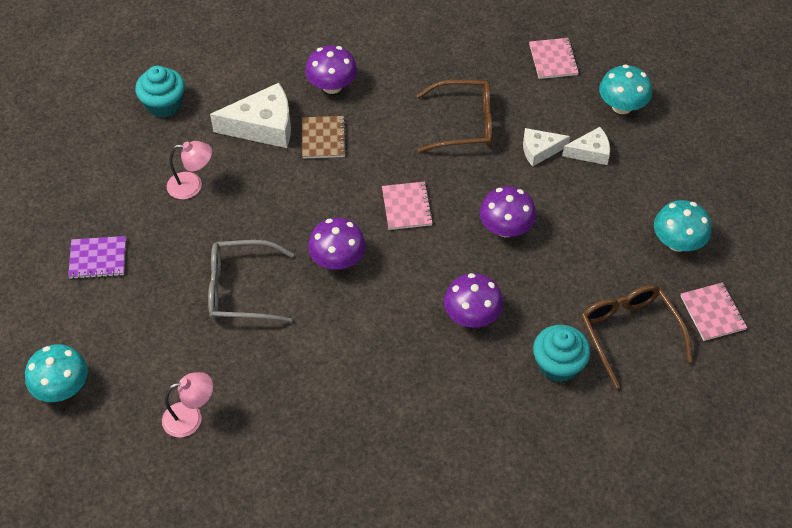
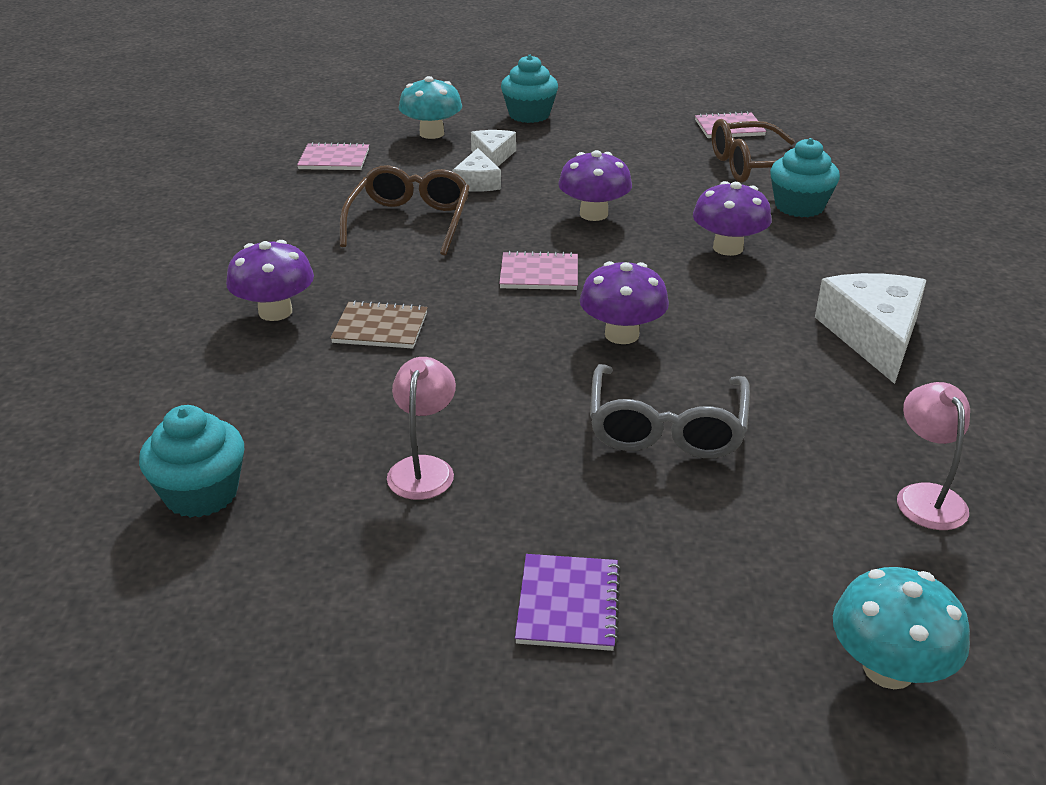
camera: 80 degrees left, 20 degrees down
white cheese [210,83,291,148] -> white cheese moved to [815,273,926,384]
turquoise mushroom [654,200,711,252] -> none
none -> turquoise cupcake [501,55,558,123]

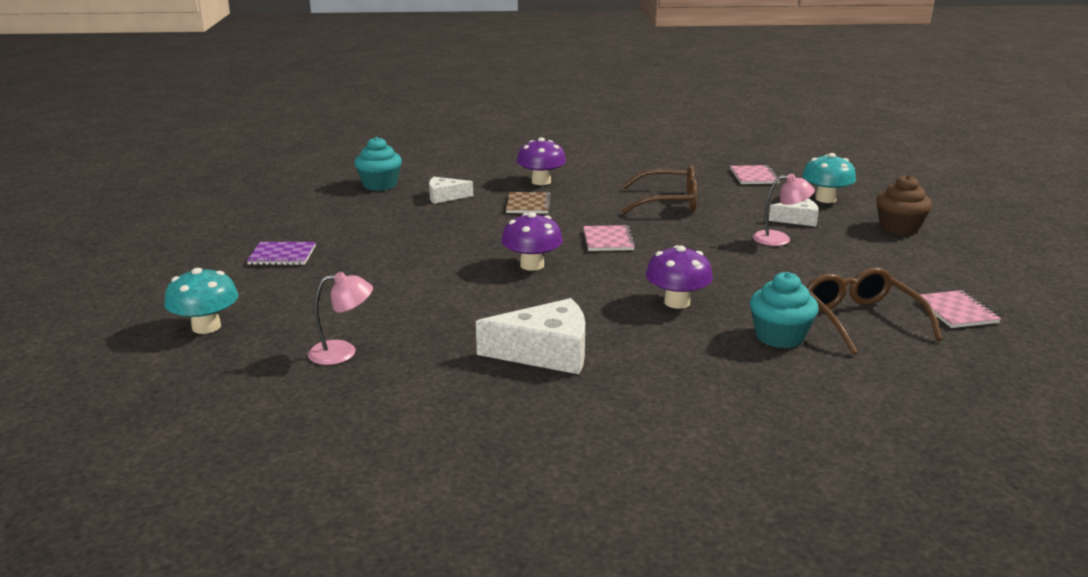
camera: 85 degrees right, 10 degrees down
pink lamp [387,357,456,500] -> pink lamp moved to [753,174,815,246]
white cheese [452,148,501,192] -> white cheese moved to [429,177,473,204]
turquoise cupcake [501,55,558,123] -> brown cupcake [876,175,932,235]
purple mushroom [558,150,632,221] -> none
grey glasses [590,364,750,458] -> none

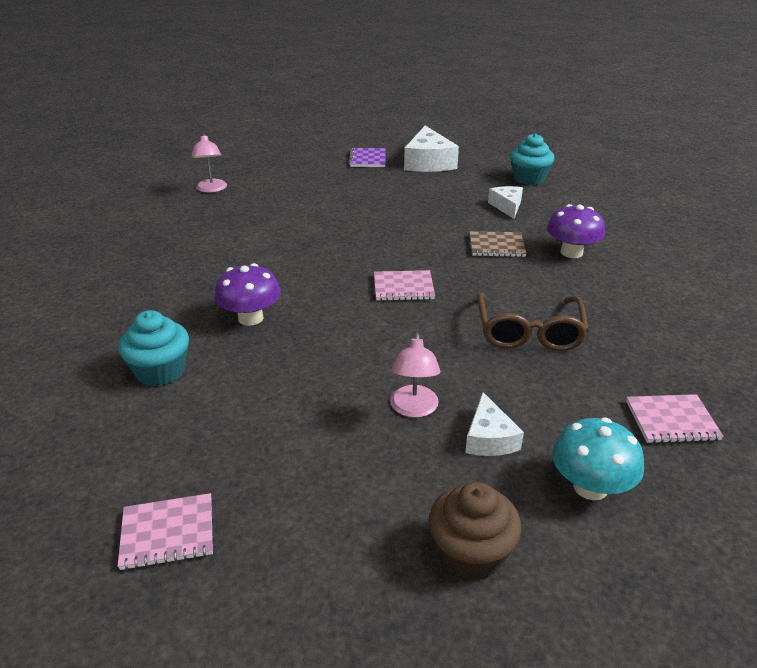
camera: 90 degrees right, 10 degrees up
turquoise mushroom [164,268,239,334] -> none
white cheese [476,298,585,374] -> white cheese moved to [404,126,459,172]
purple mushroom [501,212,563,271] -> none
brown glasses [806,267,942,355] -> none

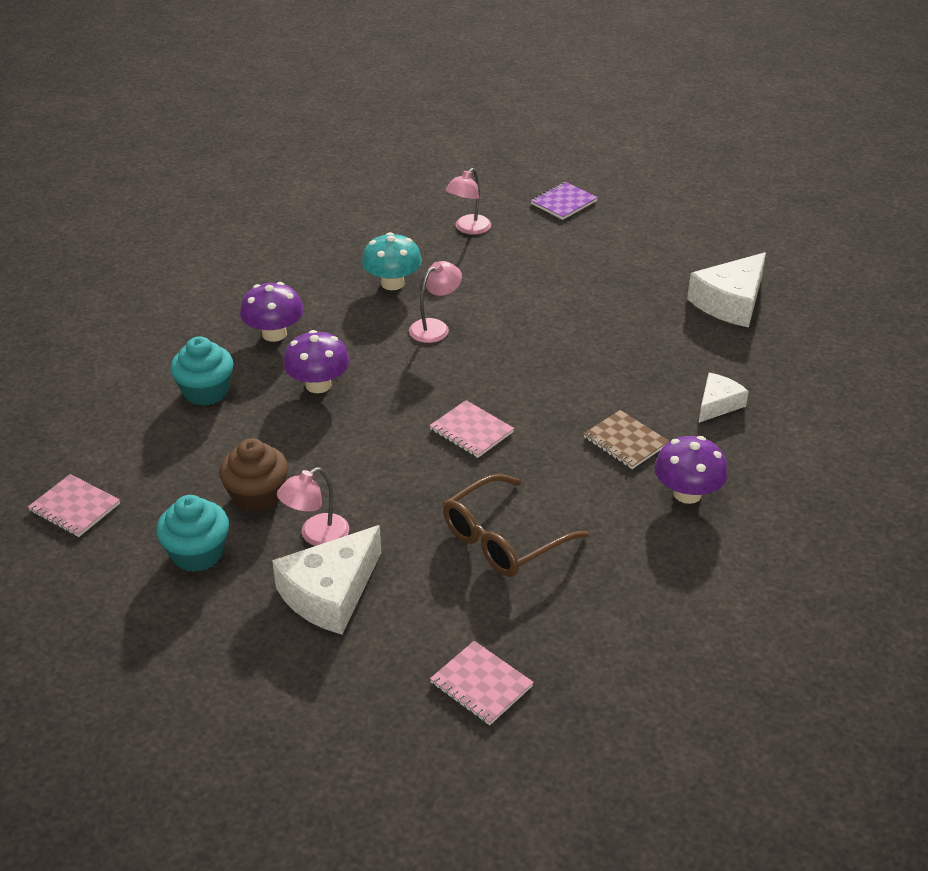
camera: 45 degrees right, 5 degrees up
purple notebook [349,148,386,167] -> purple notebook moved to [531,182,598,220]
brown cupcake [429,482,521,580] -> brown cupcake moved to [219,438,288,513]
white cheese [465,392,524,456] -> white cheese [272,525,381,634], size x1.73
turquoise cupcake [510,133,555,185] -> turquoise cupcake moved to [156,495,229,572]
turquoise mushroom [552,417,644,500] -> turquoise mushroom moved to [362,232,422,290]
none -> purple mushroom [240,282,304,342]
none -> pink lamp [409,261,462,343]

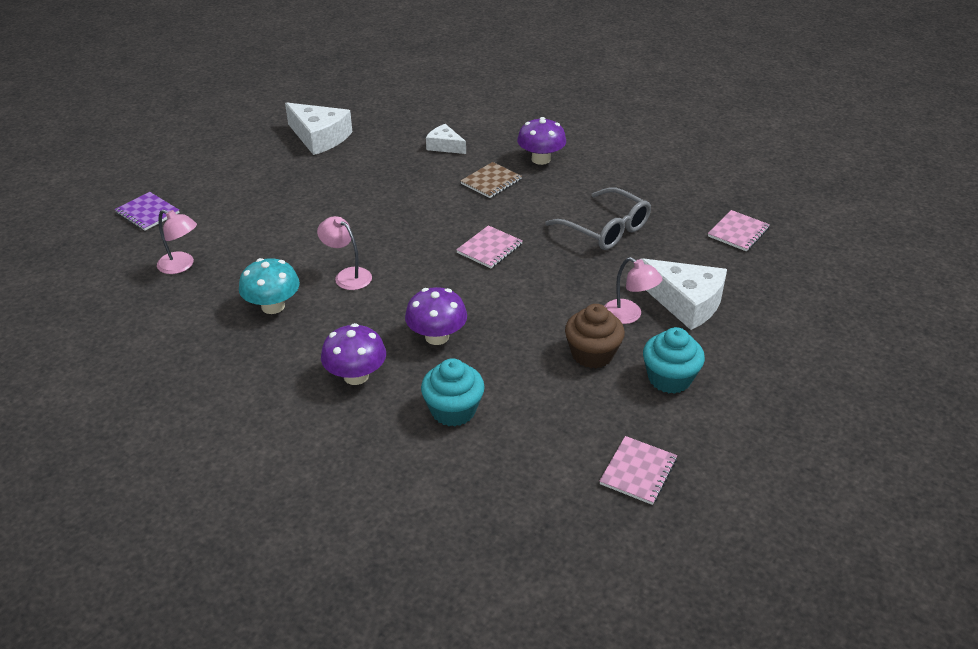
camera: 95 degrees left, 0 degrees up
brown glasses [443,474,589,577] -> grey glasses [545,187,651,250]

